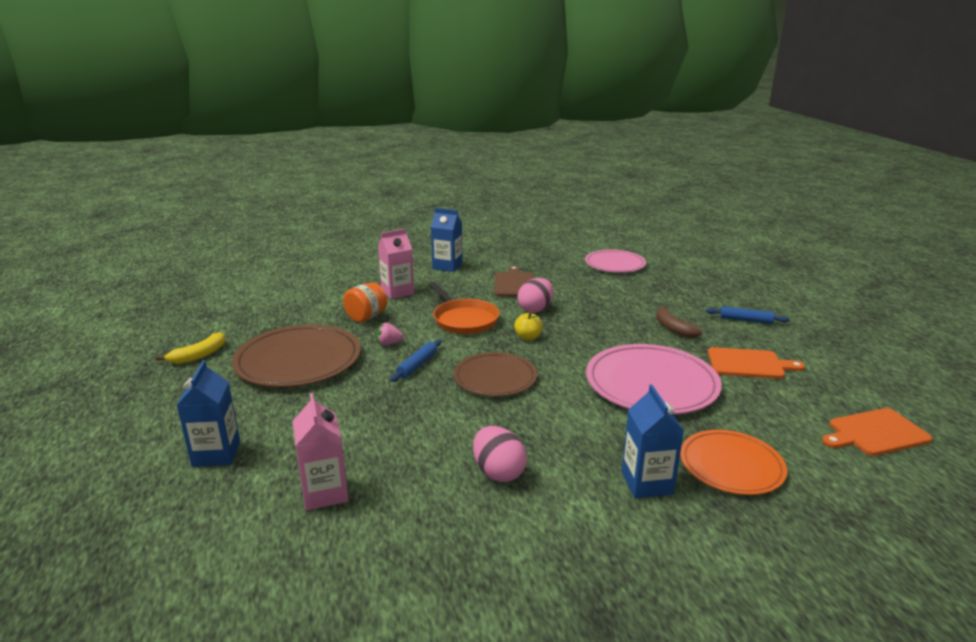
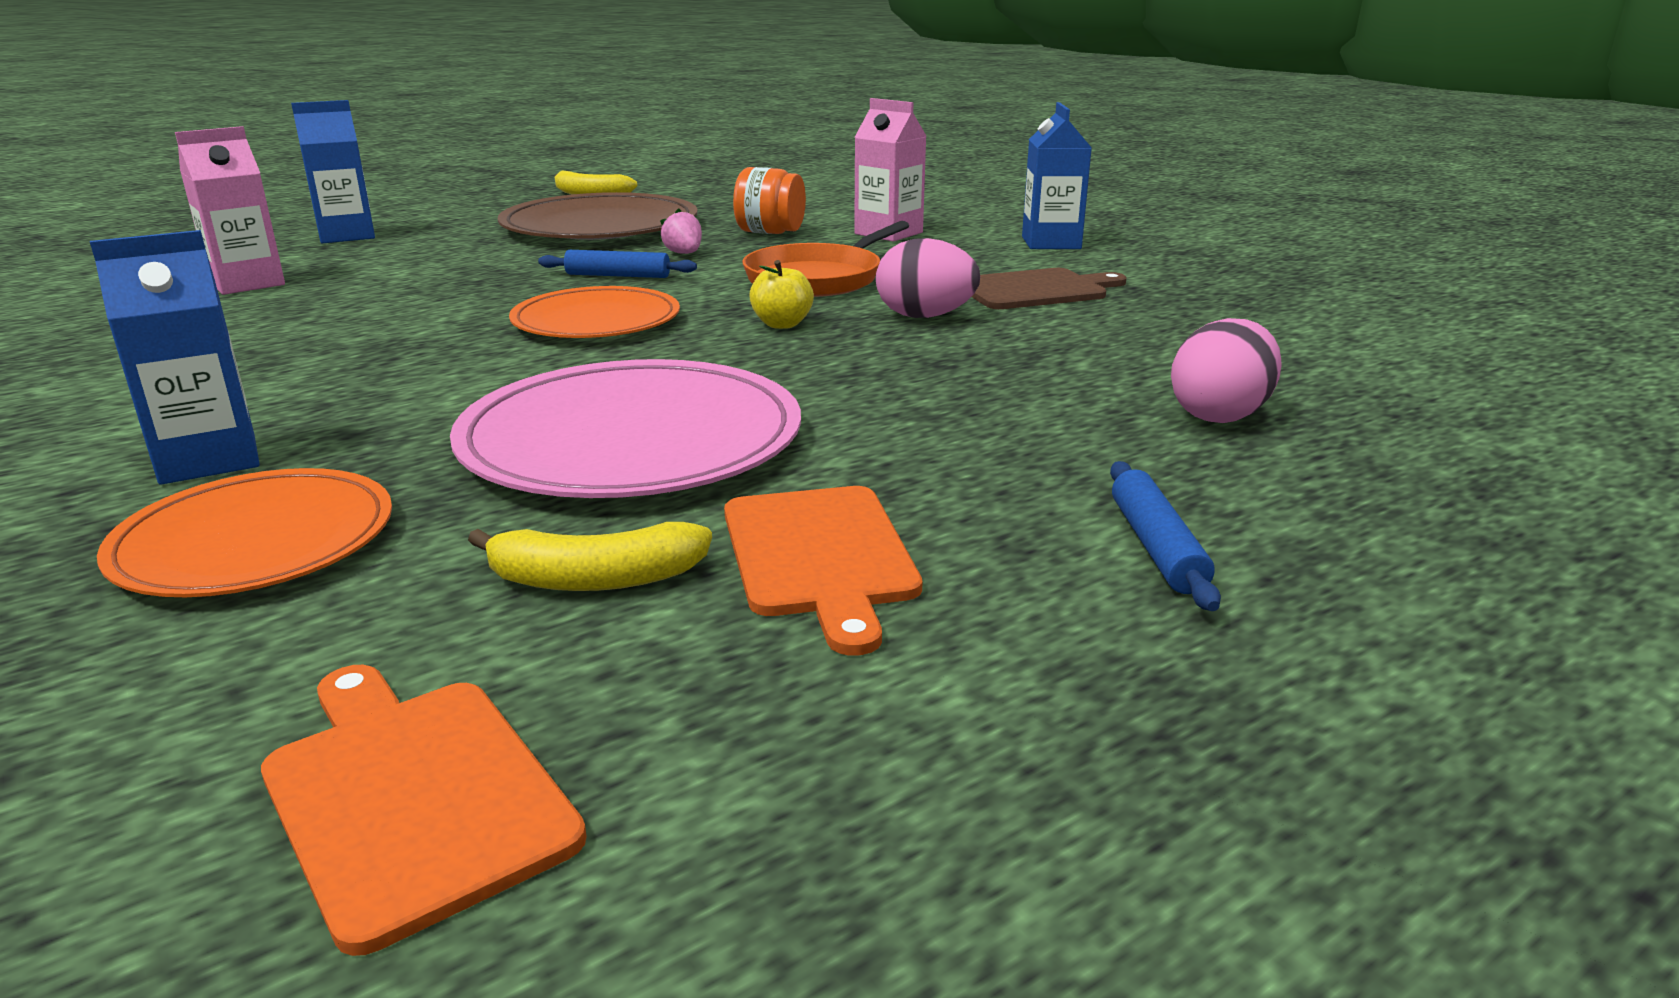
camera: 70 degrees right, 0 degrees up
brown plate [454,352,537,396] -> orange plate [509,286,680,338]
pink egg [473,426,527,482] -> pink egg moved to [1171,318,1282,423]
pink plate [585,250,646,273] -> none
brown banana [656,305,702,338] -> none
none -> yellow banana [468,522,712,591]

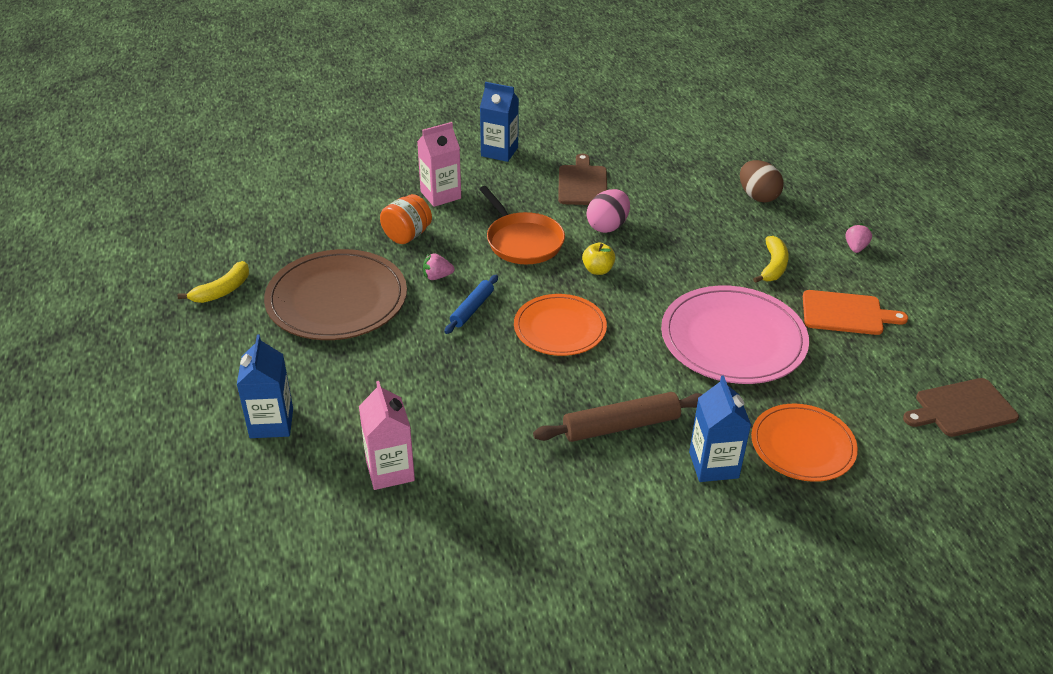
camera: 70 degrees left, 15 degrees up
orange cutting board [261,665,587,956] -> brown cutting board [903,378,1019,437]
yellow banana [468,522,712,591] -> yellow banana moved to [753,236,789,283]
blue rolling pin [1110,461,1221,611] -> pink strawberry [846,223,872,253]
pink egg [1171,318,1282,423] -> brown egg [740,160,784,203]
none -> brown rolling pin [533,392,703,442]

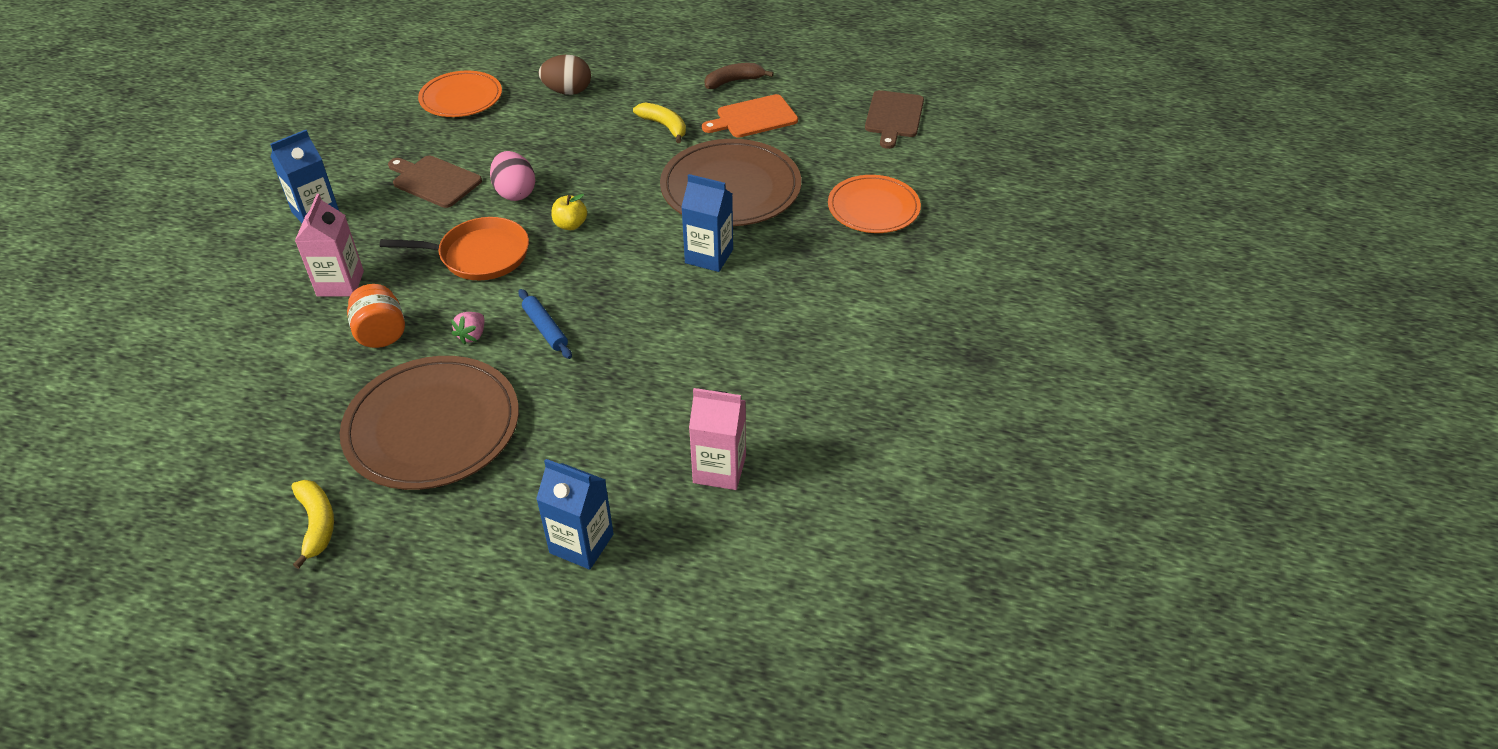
camera: 60 degrees left, 5 degrees up
orange plate [514,294,607,356] -> orange plate moved to [418,70,502,117]
brown rolling pin [533,392,703,442] -> none
pink plate [661,286,809,384] -> brown plate [660,139,801,226]
blue carton [689,375,751,482] -> blue carton moved to [681,174,733,272]
orange cutting board [803,290,908,335] -> orange cutting board turned 150 degrees counterclockwise [702,94,798,138]
pink strawberry [846,223,872,253] -> none
none -> brown banana [705,63,774,89]

